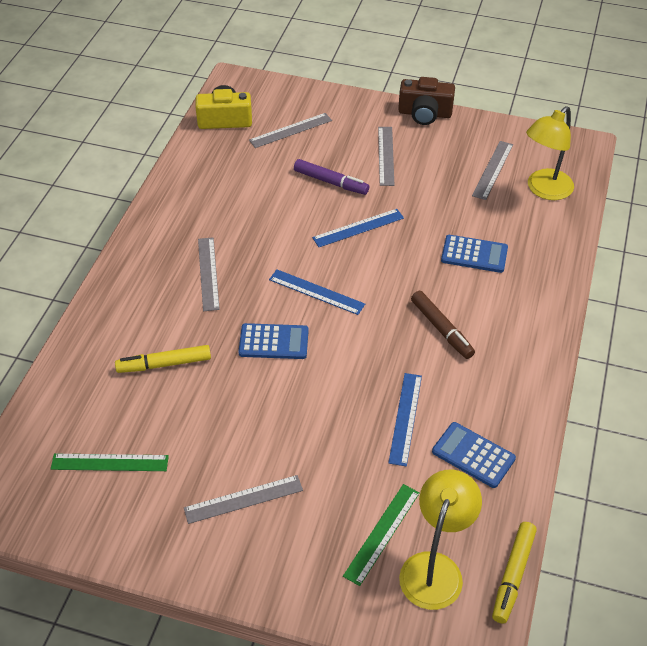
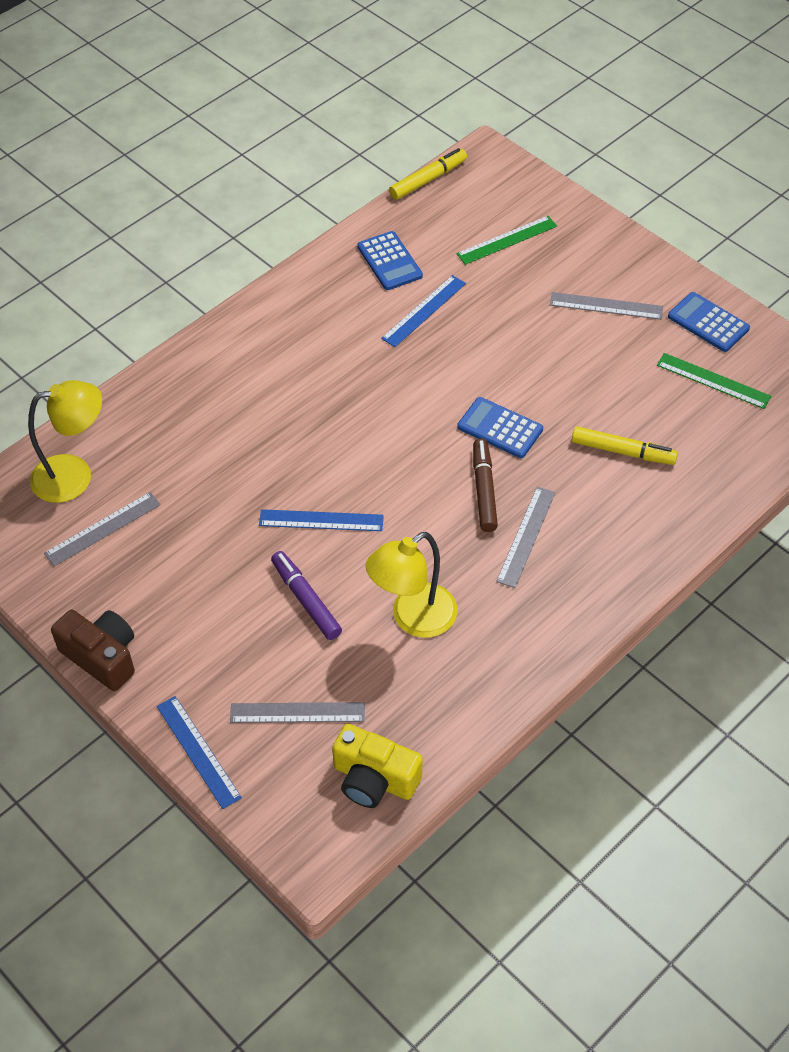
camera: 150 degrees left, 5 degrees up
blue ruler [269,269,365,315] -> blue ruler moved to [157,696,242,809]
grey ruler [378,127,394,186] -> none
yellow lamp [399,470,482,610] -> yellow lamp moved to [366,532,458,638]
brown marker [411,291,475,359] -> brown marker moved to [473,438,498,532]
blue calculator [441,235,508,273] -> blue calculator moved to [668,292,750,352]

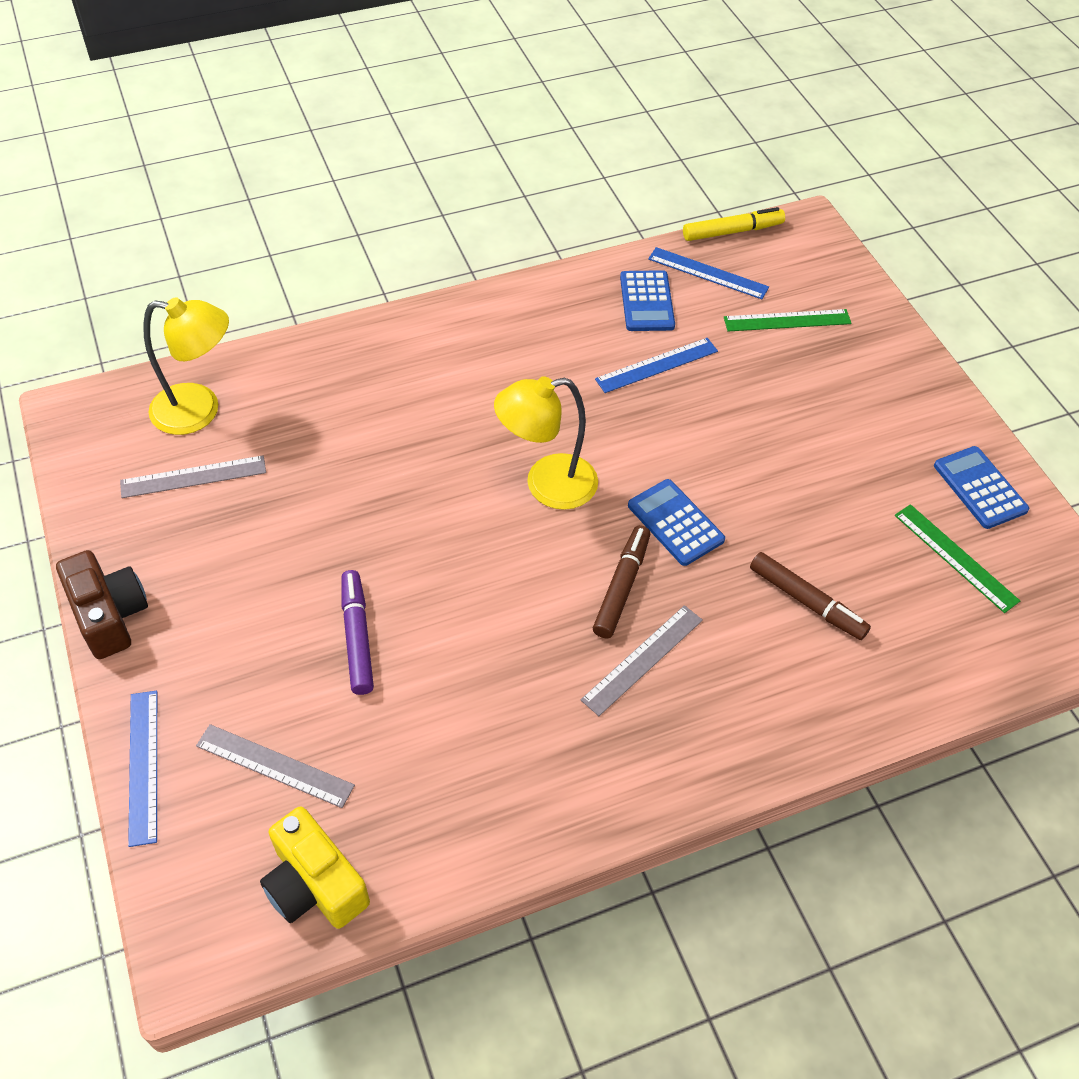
camera: 20 degrees right, 0 degrees up
blue ruler [259,509,384,531] -> blue ruler moved to [648,247,769,299]
yellow lamp [366,532,458,638] -> yellow lamp moved to [494,376,598,510]
grey ruler [550,292,663,320] -> none
yellow marker [572,426,678,465] -> brown marker [750,552,871,640]

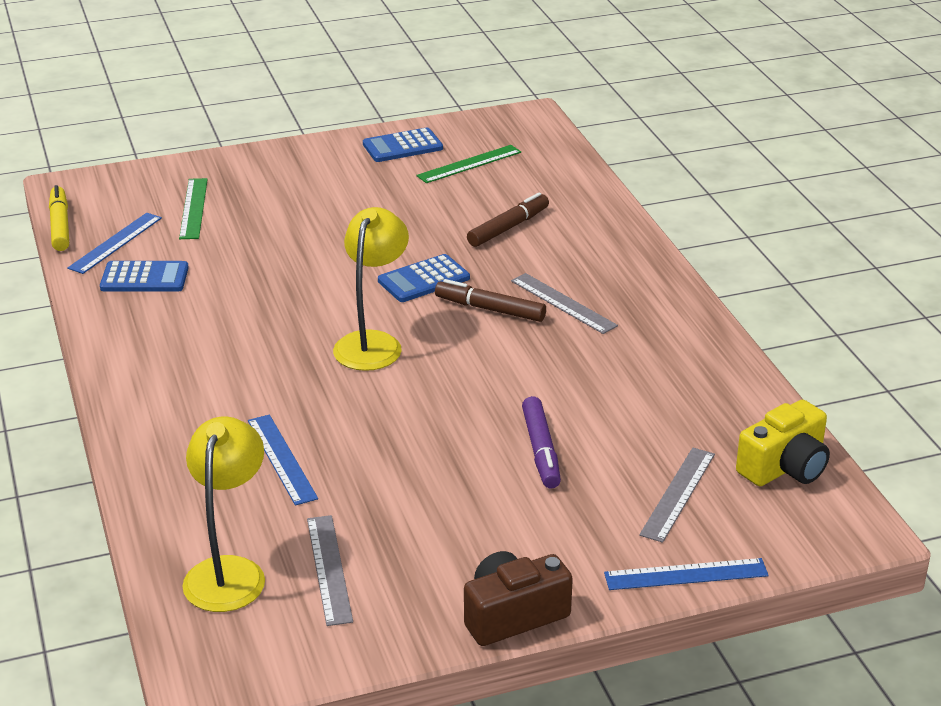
camera: 85 degrees left, 20 degrees down
purple marker [341,570,374,695] -> purple marker turned 90 degrees counterclockwise [522,396,561,489]
yellow lamp [494,376,598,510] -> yellow lamp turned 150 degrees counterclockwise [333,207,409,371]
blue ruler [595,338,718,393] -> blue ruler moved to [248,415,318,506]

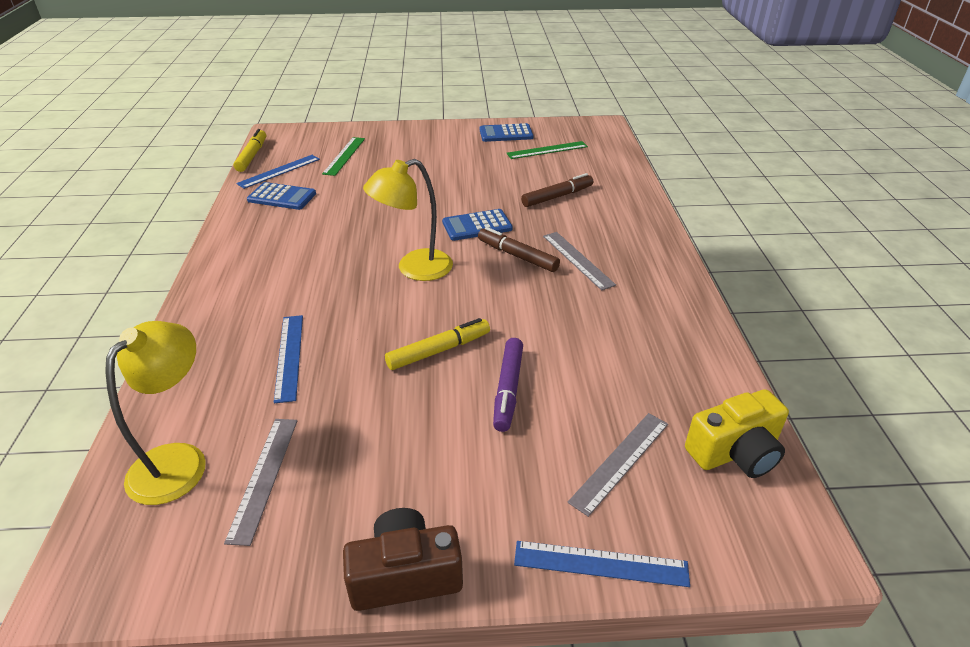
camera: 15 degrees right, 5 degrees up
yellow lamp [333,207,409,371] -> yellow lamp turned 150 degrees counterclockwise [363,159,453,281]
none -> yellow marker [385,318,490,370]

